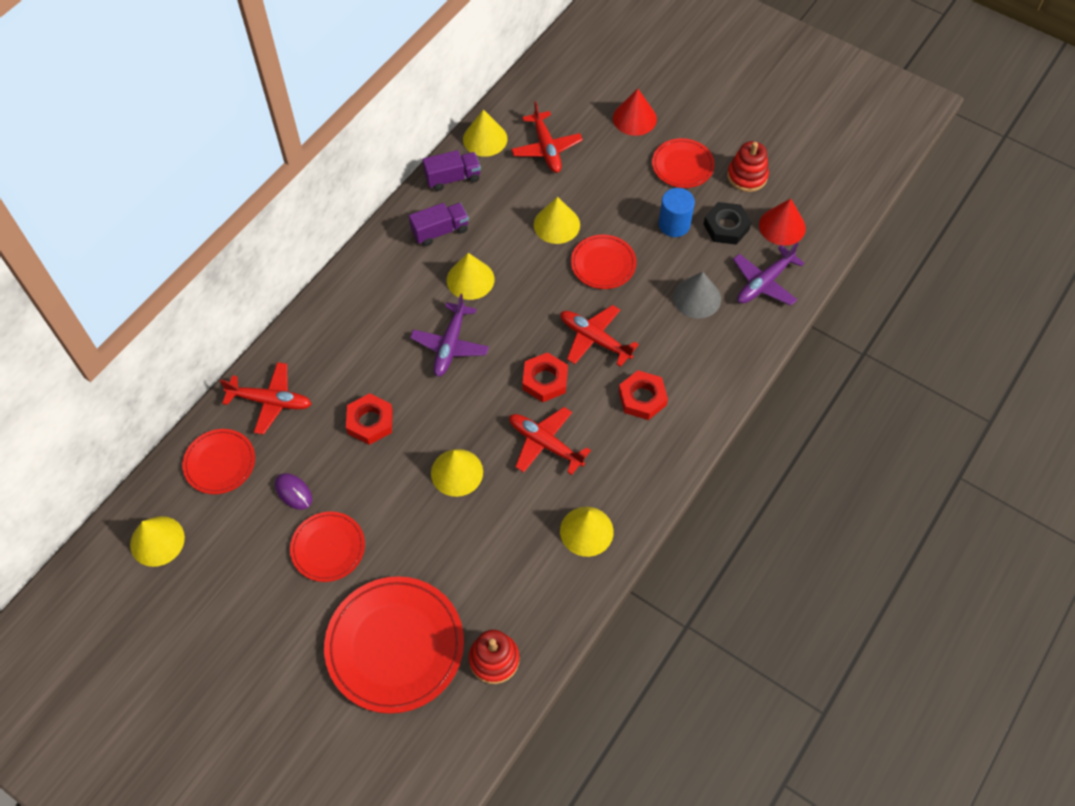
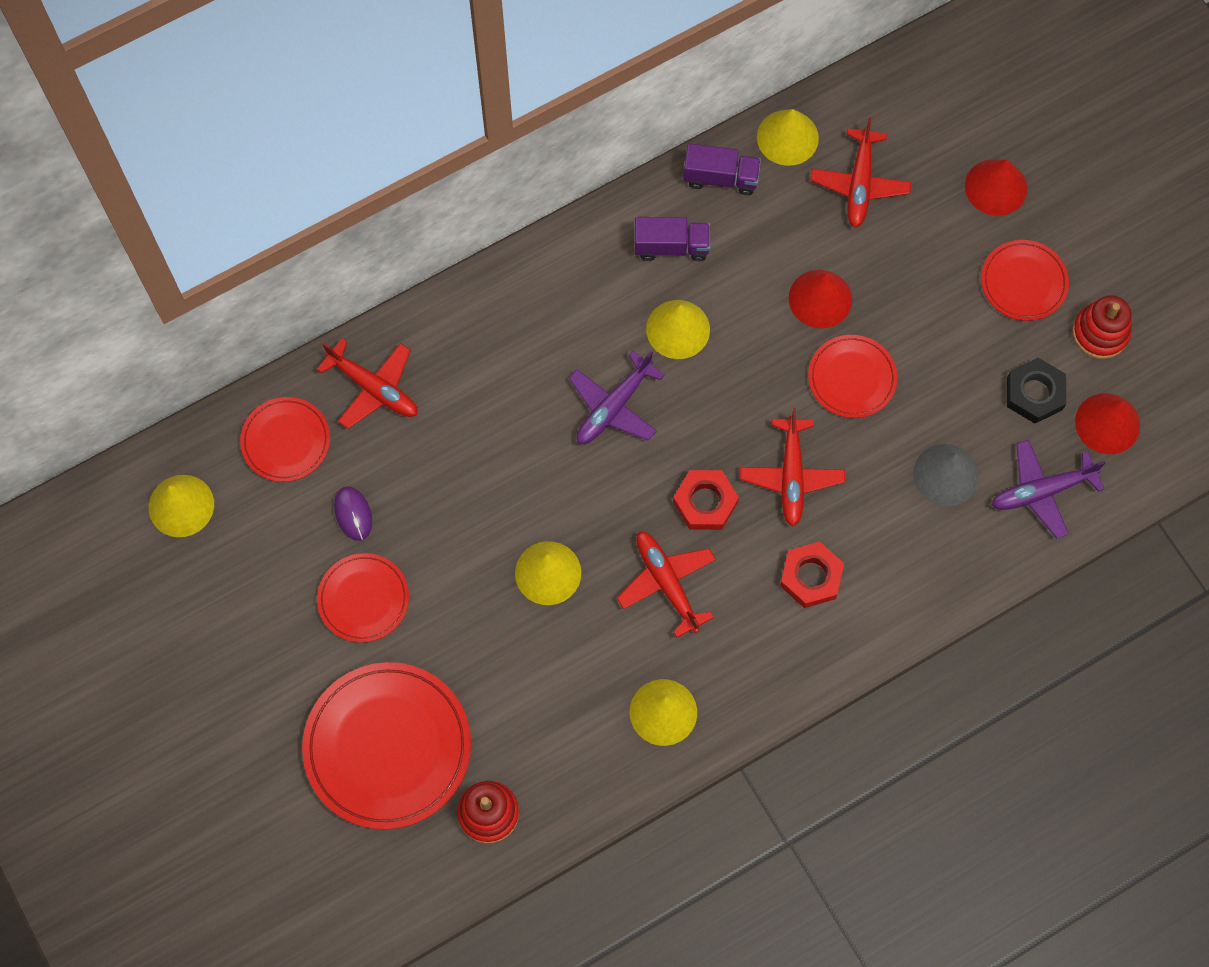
camera: 25 degrees right, 10 degrees up
red nut [346,393,393,445] -> none
yellow cone [534,197,580,244] -> red cone [789,270,852,329]
red plane [560,305,639,367] -> red plane turned 150 degrees counterclockwise [740,408,845,527]
blue cylinder [659,188,695,237] -> none

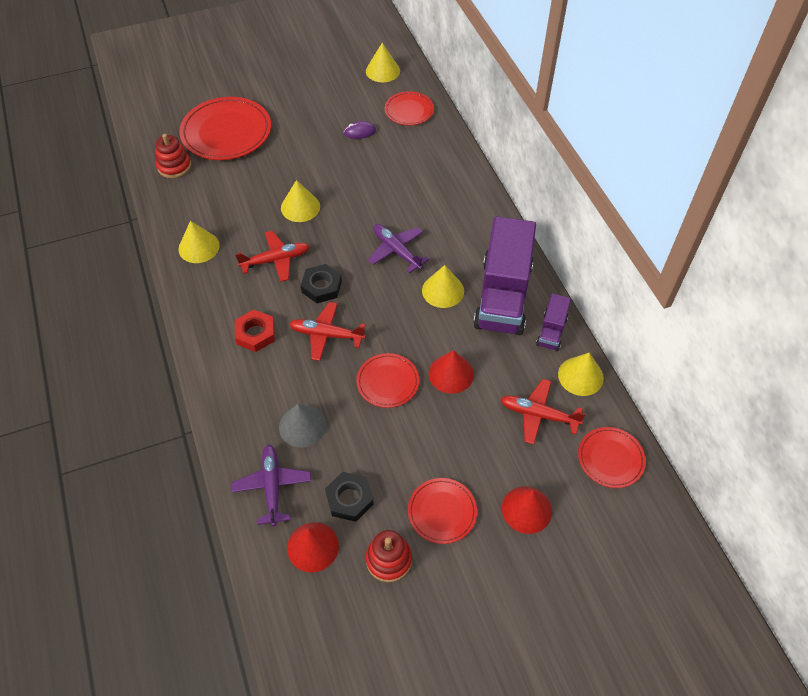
camera: 100 degrees right, 15 degrees down
red plane [317,339,418,429] -> none
red plate [317,553,409,643] -> red plate moved to [578,427,646,488]
purple truck [635,217,710,261] -> purple truck [473,216,536,335], size x2.14
red nut [673,470,739,530] -> black nut [301,264,342,303]

